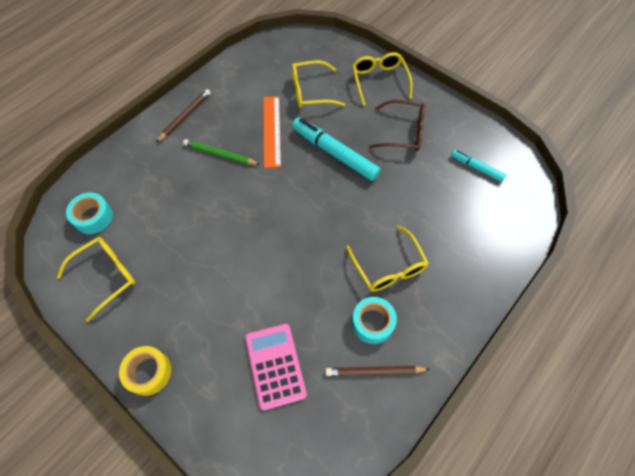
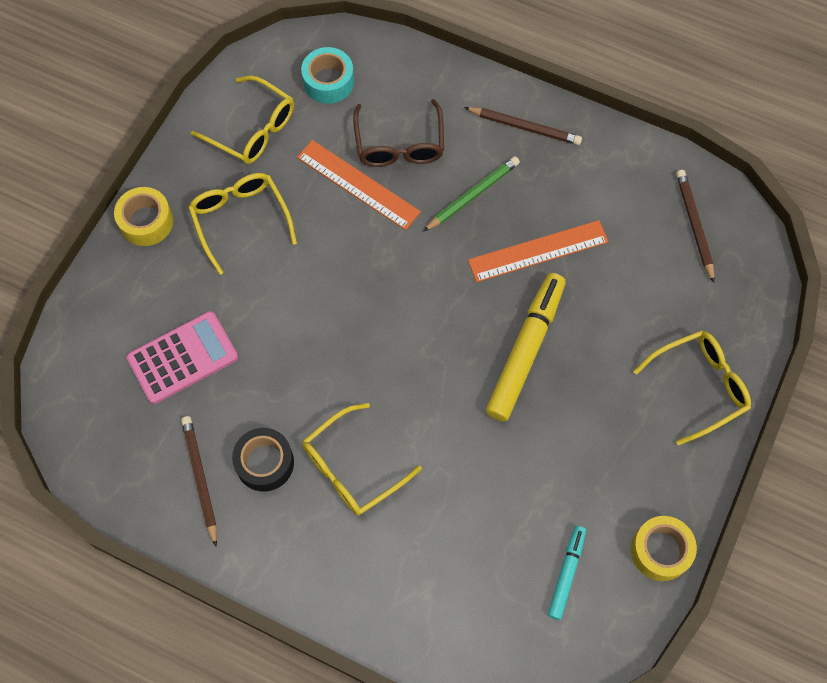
camera: 75 degrees right, 5 degrees up
green pencil [183,139,260,165] -> green pencil turned 45 degrees clockwise [423,156,520,232]
yellow glasses [292,61,345,108] -> yellow glasses moved to [188,173,297,275]
turquoise marker [292,117,380,181] -> yellow marker [486,273,566,422]
turquoise tape [352,297,397,344] -> black tape [232,428,294,491]
brown glasses [369,100,425,152] -> brown glasses moved to [353,99,444,167]
none -> orange ruler [297,140,421,230]
none -> yellow tape [631,516,697,581]
none -> brown pencil [676,170,714,283]

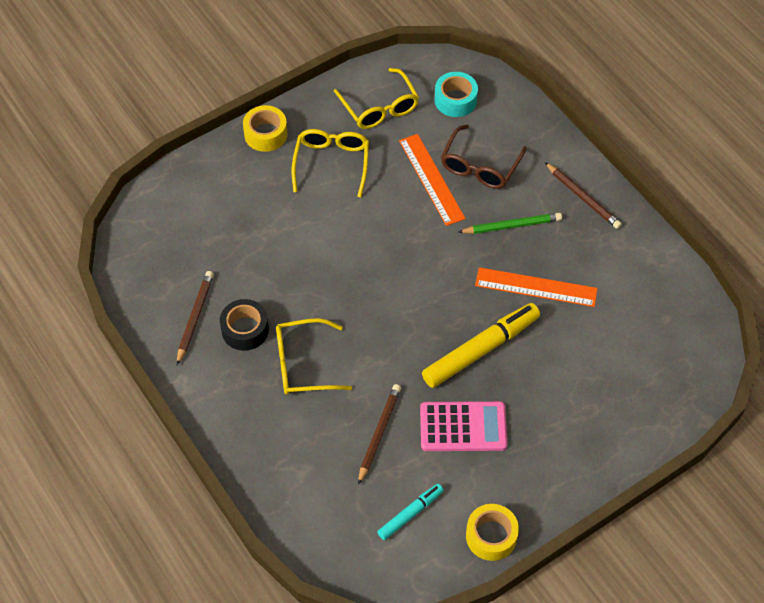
camera: 30 degrees right, 10 degrees down
pink calculator [127,311,238,404] -> pink calculator moved to [420,401,507,451]
yellow glasses [633,330,751,446] -> none
brown pencil [676,170,714,283] -> brown pencil moved to [358,384,401,485]

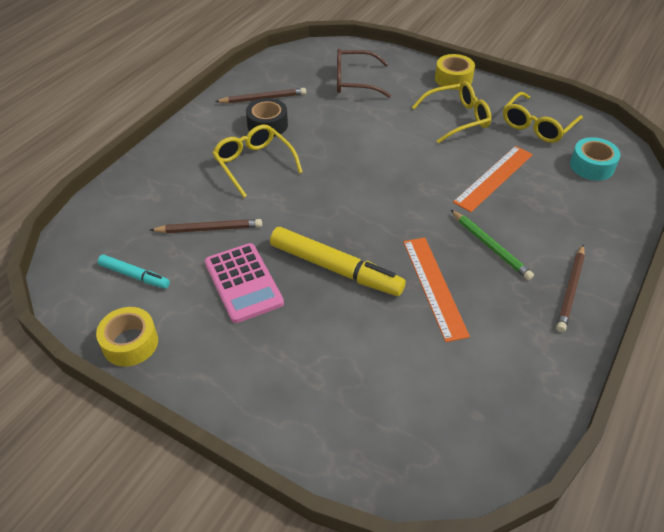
camera: 65 degrees right, 10 degrees down
brown glasses [441,125,527,189] -> brown glasses moved to [337,49,391,98]

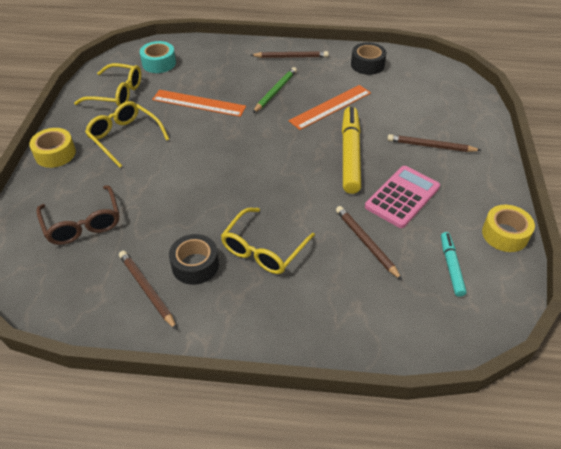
camera: 115 degrees left, 0 degrees up
none -> black tape [351,42,387,75]
none -> brown pencil [387,134,482,152]

